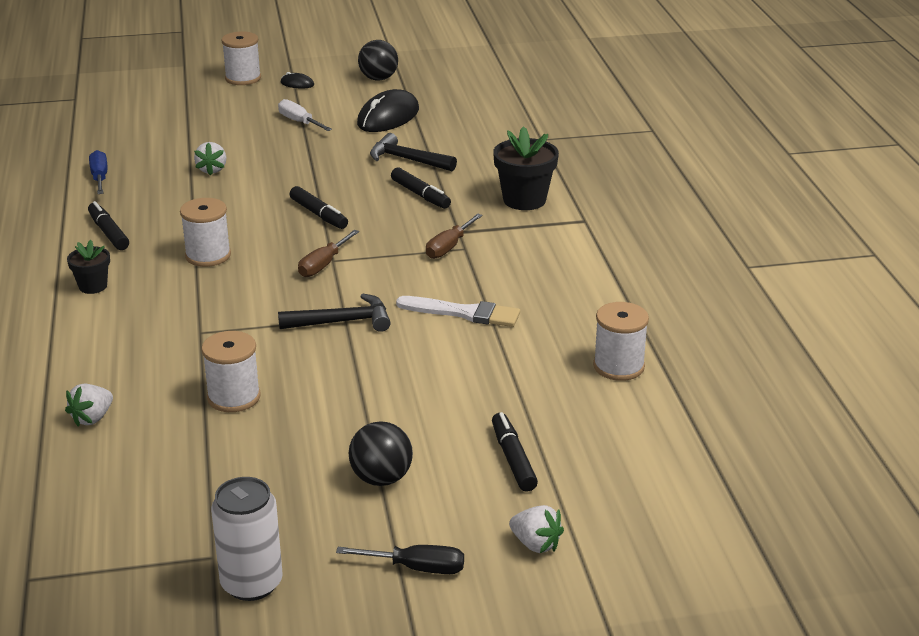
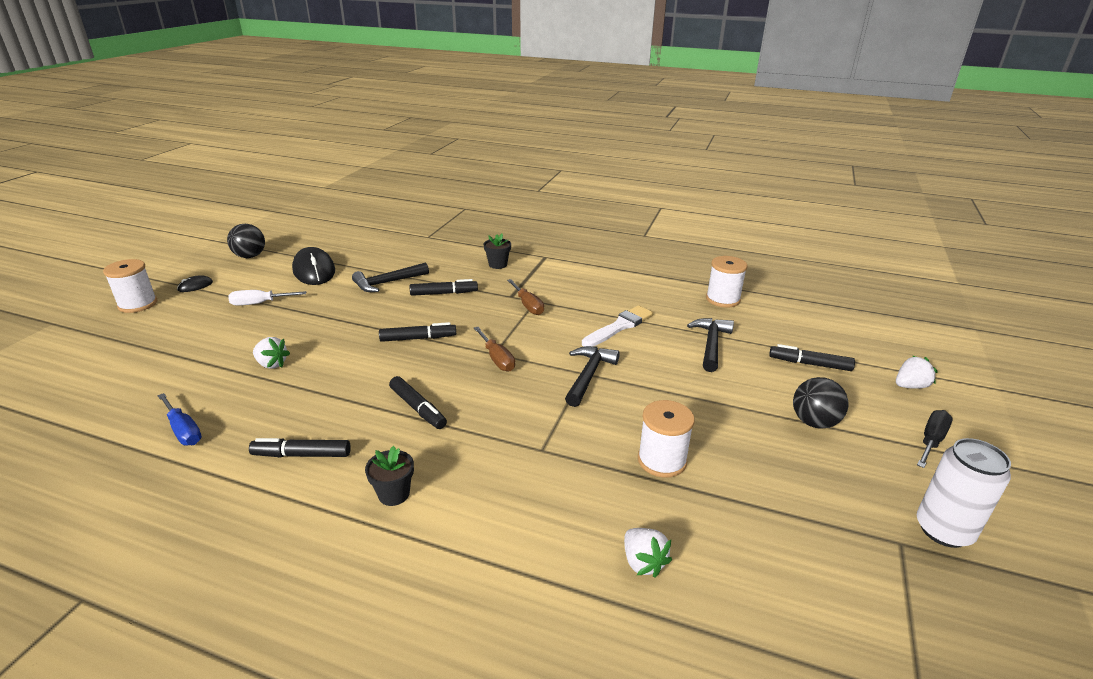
camera: 60 degrees left, 0 degrees up
blue screwdriver [89,150,107,194] -> blue screwdriver turned 150 degrees counterclockwise [158,393,202,446]
white spool [180,198,231,267] -> black marker [389,376,447,429]
black flower pot [493,126,559,210] -> black flower pot [484,234,511,269], size x0.58
none -> black hammer [687,318,734,372]

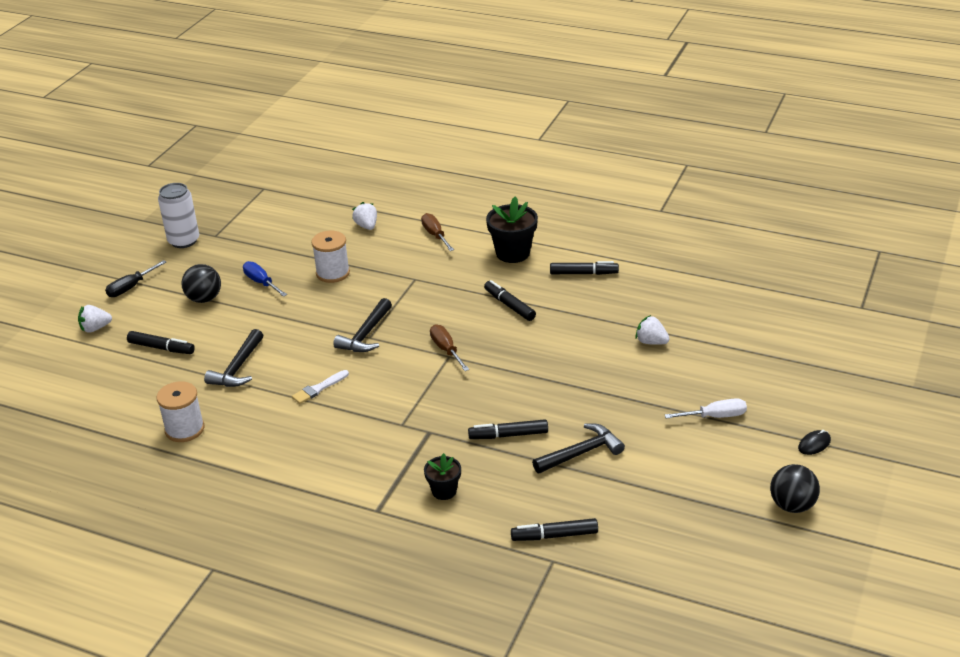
camera: 175 degrees left, 5 degrees up
white spool [103,259,157,313] -> none
blue screwdriver [158,393,202,446] -> blue screwdriver moved to [243,261,287,297]
black mouse [292,247,335,285] -> none
black flower pot [365,446,414,506] -> black flower pot [486,197,538,263], size x1.71
black marker [379,322,456,342] -> black marker moved to [511,518,598,541]
brown screwdriver [507,279,544,315] -> brown screwdriver moved to [421,213,454,251]
white brush [582,305,653,347] -> white brush [292,370,349,404], size x0.66

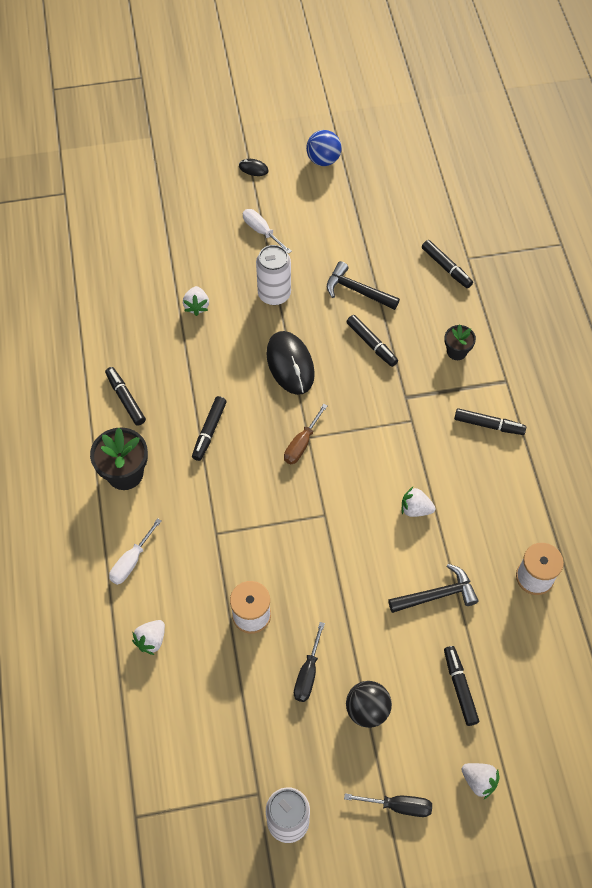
camera: 125 degrees left, 25 degrees up
blue screwdriver [243,261,287,297] -> black screwdriver [294,622,325,702]
white brush [292,370,349,404] -> white strawberry [402,487,435,517]
black hammer [333,298,392,352] -> none
brown screwdriver [421,213,454,251] -> white screwdriver [109,518,161,585]
black ball [770,464,820,513] -> blue ball [306,130,342,166]
none -> white can [256,245,291,305]
none -> black mouse [266,331,315,395]
none -> black marker [454,408,526,435]

